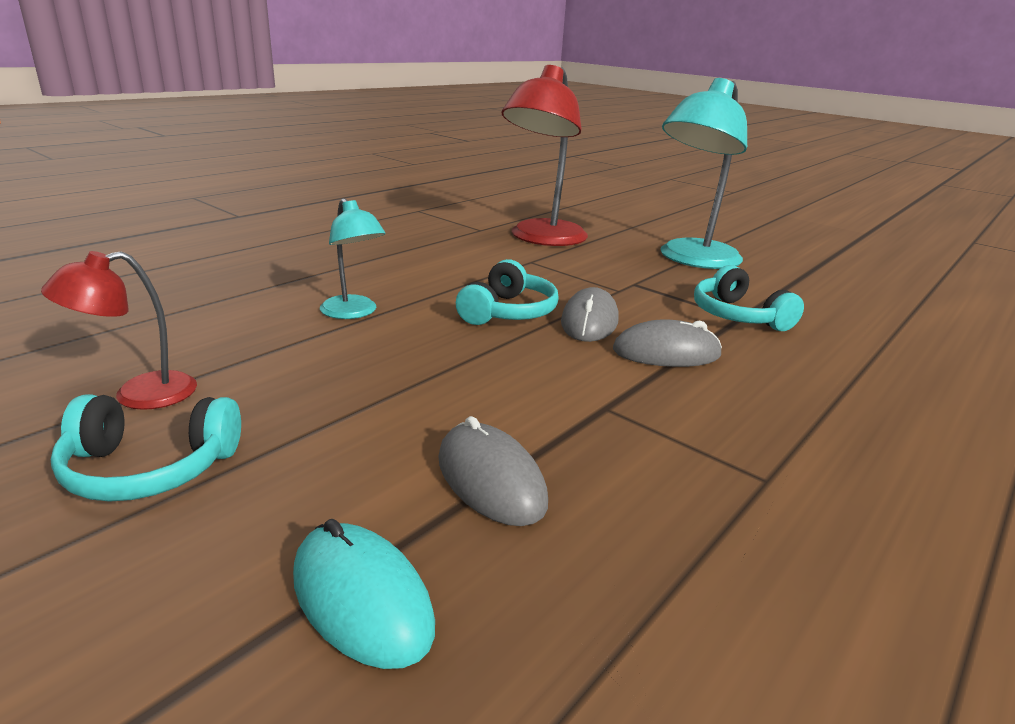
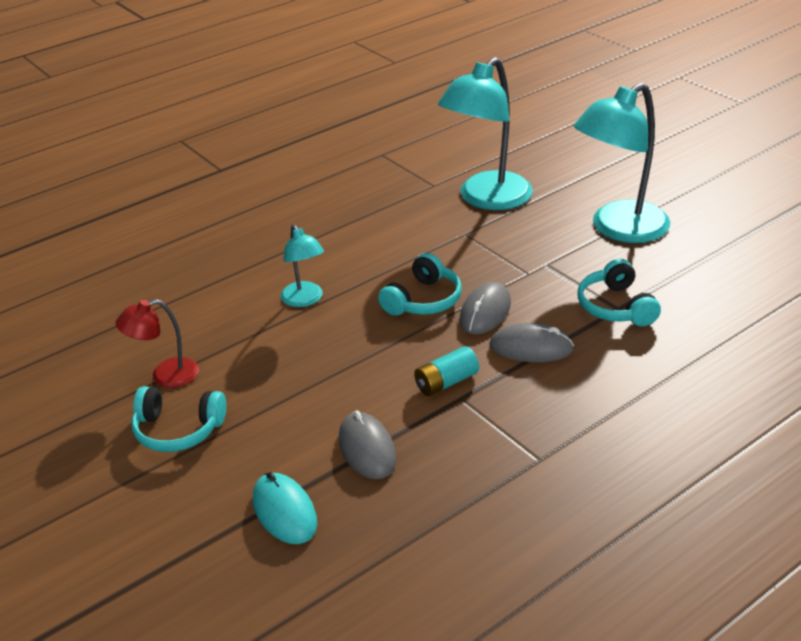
camera: 15 degrees right, 10 degrees up
red lamp [501,65,588,246] -> turquoise lamp [438,57,533,210]
none -> turquoise battery [414,346,479,396]

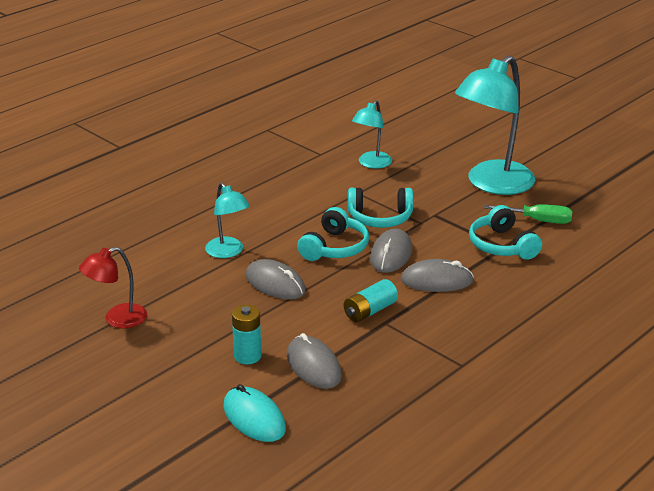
camera: 10 degrees left, 5 degrees down
turquoise headphones [131,386,227,452] -> turquoise headphones moved to [348,188,413,228]
turquoise lamp [438,57,533,210] -> turquoise lamp [352,100,392,169], size x0.52
none -> turquoise battery [232,305,262,364]
none -> grey mouse [246,259,306,299]
none -> green screwdriver [484,204,572,224]

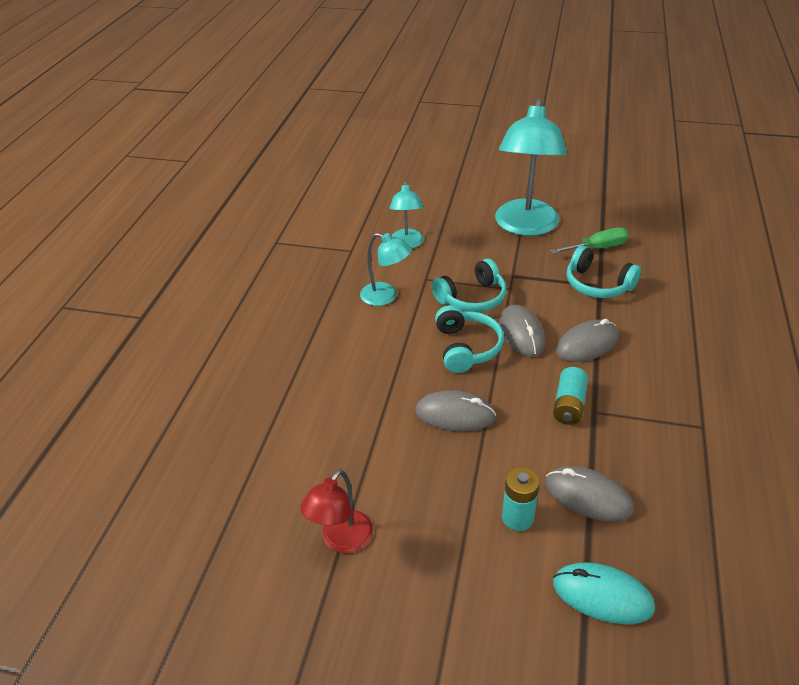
camera: 30 degrees left, 10 degrees up
turquoise lamp [205,183,250,258] -> turquoise lamp moved to [360,233,412,306]

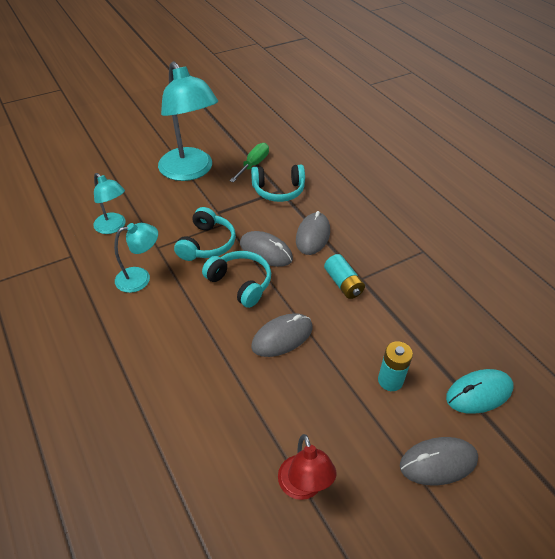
camera: 45 degrees left, 5 degrees up
grey mouse [545,466,634,522] -> grey mouse moved to [400,437,478,485]

